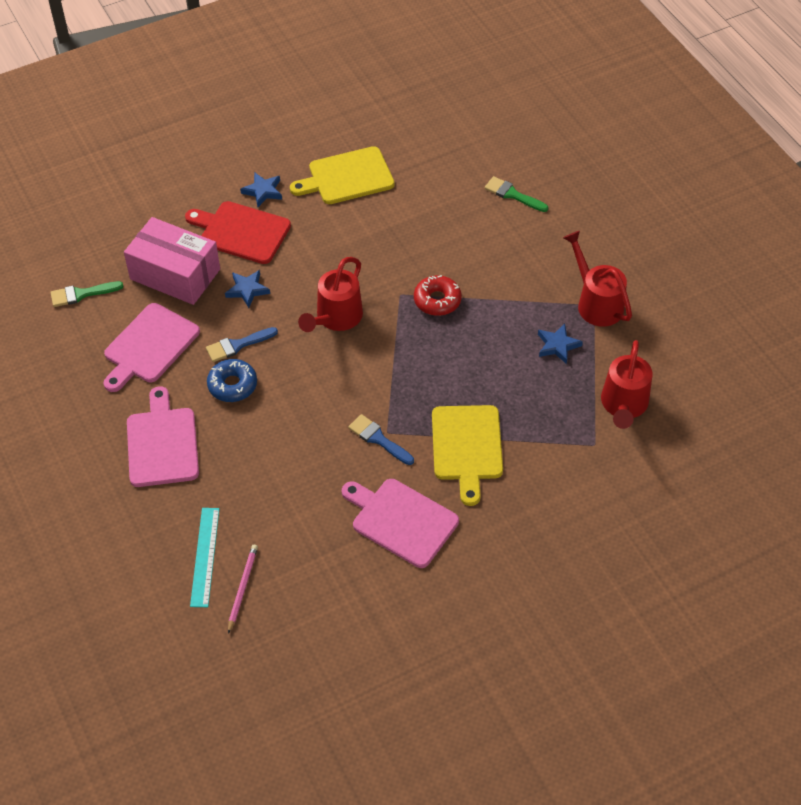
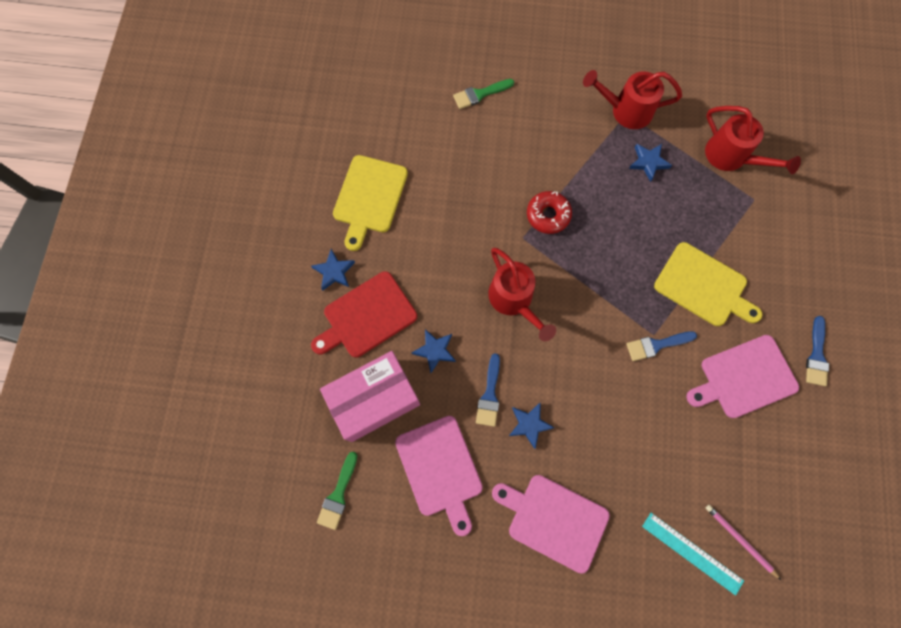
camera: 55 degrees left, 20 degrees up
blue donut [207,359,257,402] -> blue star [509,402,554,449]
none -> blue brush [806,316,829,386]

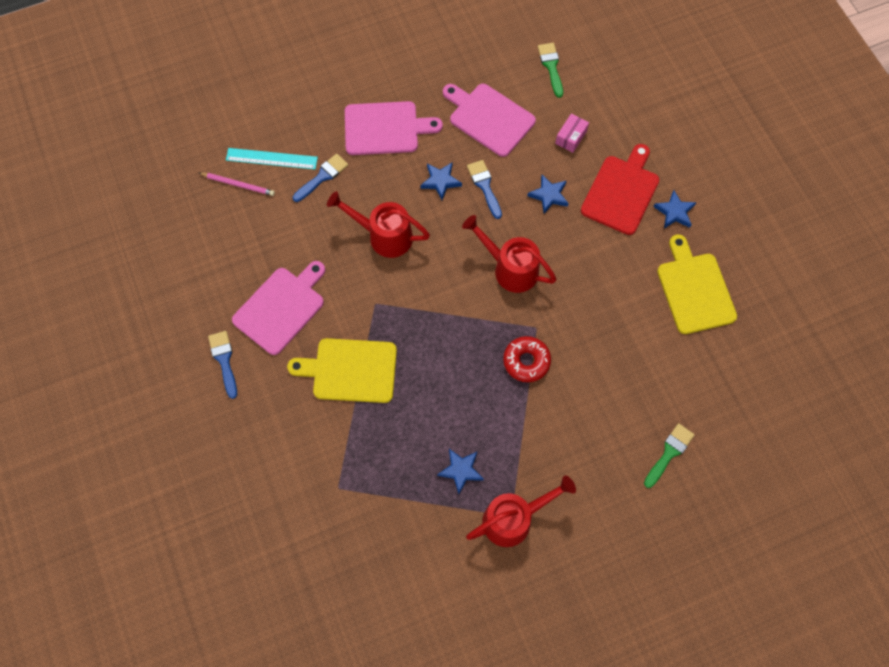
camera: 150 degrees right, 5 degrees down
pink box [320,351,420,442] -> pink box [555,113,589,153], size x0.43
blue brush [626,331,697,361] -> blue brush moved to [293,154,348,202]
red watering can [705,106,801,174] -> red watering can moved to [327,191,430,258]

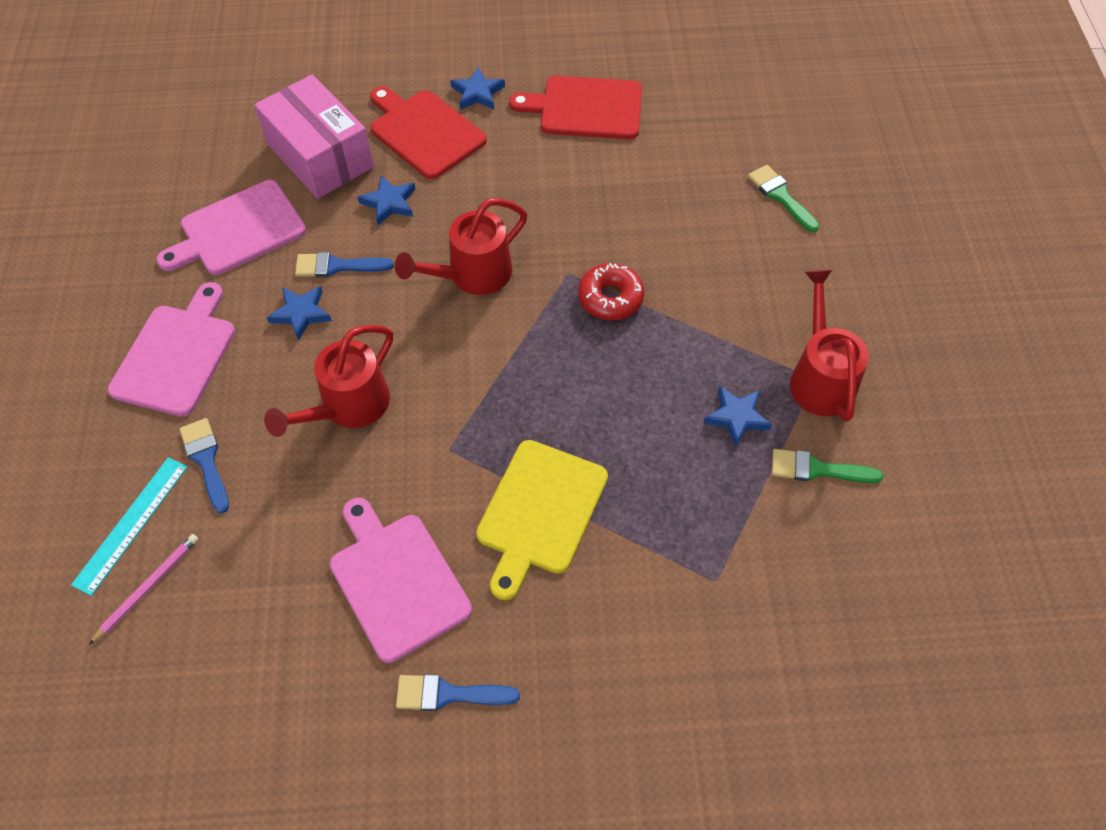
camera: 70 degrees left, 10 degrees down
green brush [538,43,563,98] -> green brush moved to [772,449,883,483]
pink box [555,113,589,153] -> pink box [254,75,374,199], size x2.34
yellow cutting board [657,234,737,334] -> red cutting board [509,76,642,139]

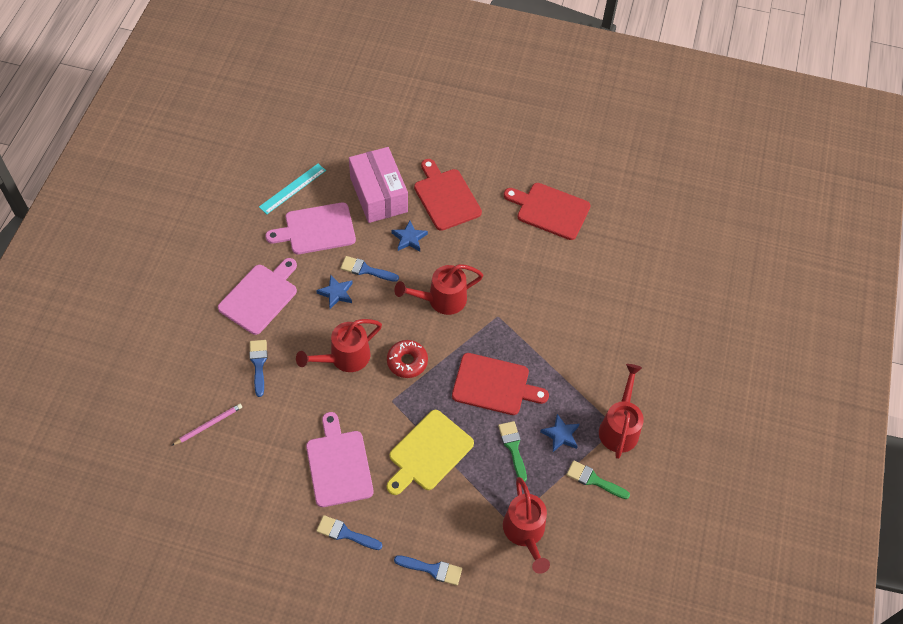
camera: 15 degrees right, 0 degrees up
turquoise ruler [71,457,188,596] -> turquoise ruler moved to [259,164,326,214]
blue star [450,67,505,110] -> none
red donut [578,263,644,320] -> red donut moved to [387,340,428,378]
green brush [748,165,819,232] -> green brush moved to [498,421,527,482]
none -> blue brush [394,556,462,585]
none -> red cutting board [452,353,549,415]
none -> red watering can [503,477,550,574]

